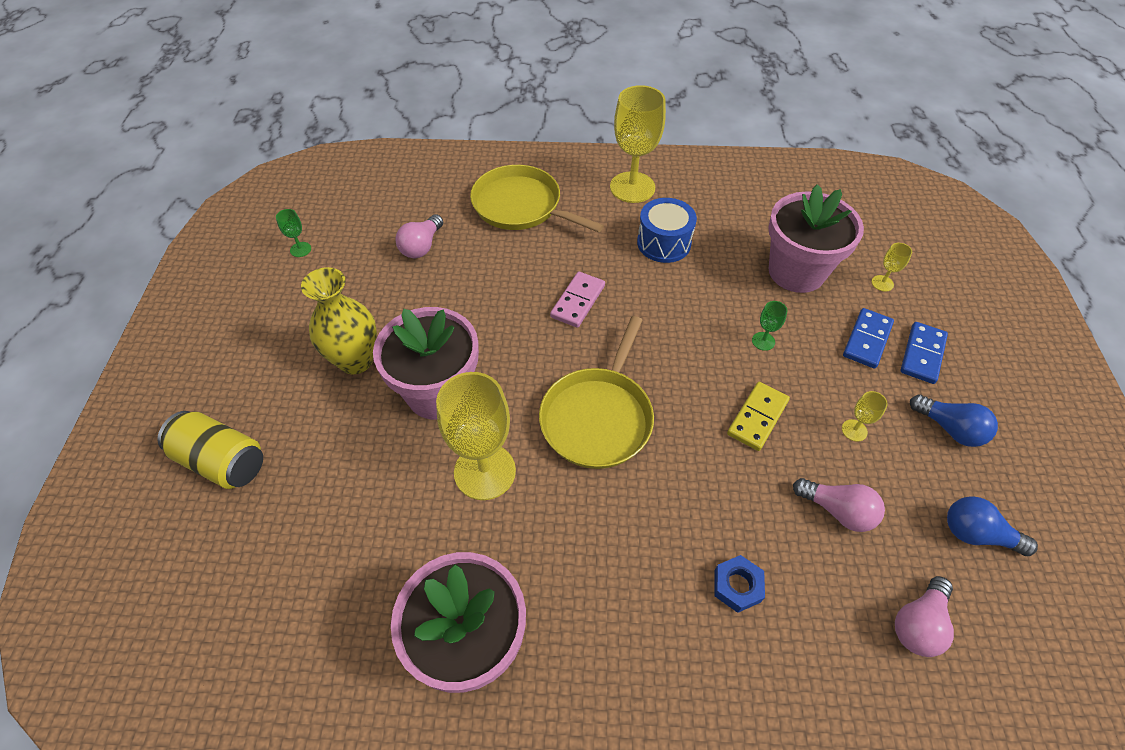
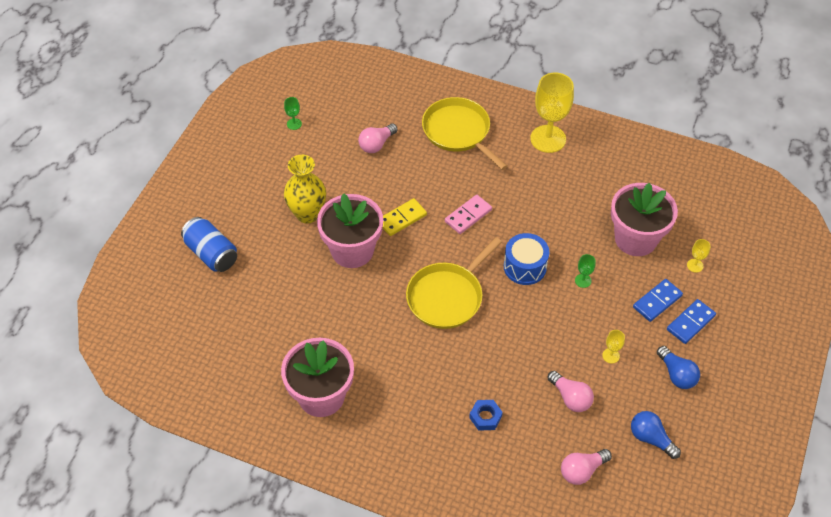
camera: 20 degrees right, 0 degrees up
yellow can [157,411,263,489] -> blue can [181,217,237,272]
yellow goblet [436,372,516,500] -> none
blue drum [637,198,697,263] -> blue drum moved to [504,233,549,285]
yellow domino [727,382,790,451] -> yellow domino moved to [383,198,427,236]

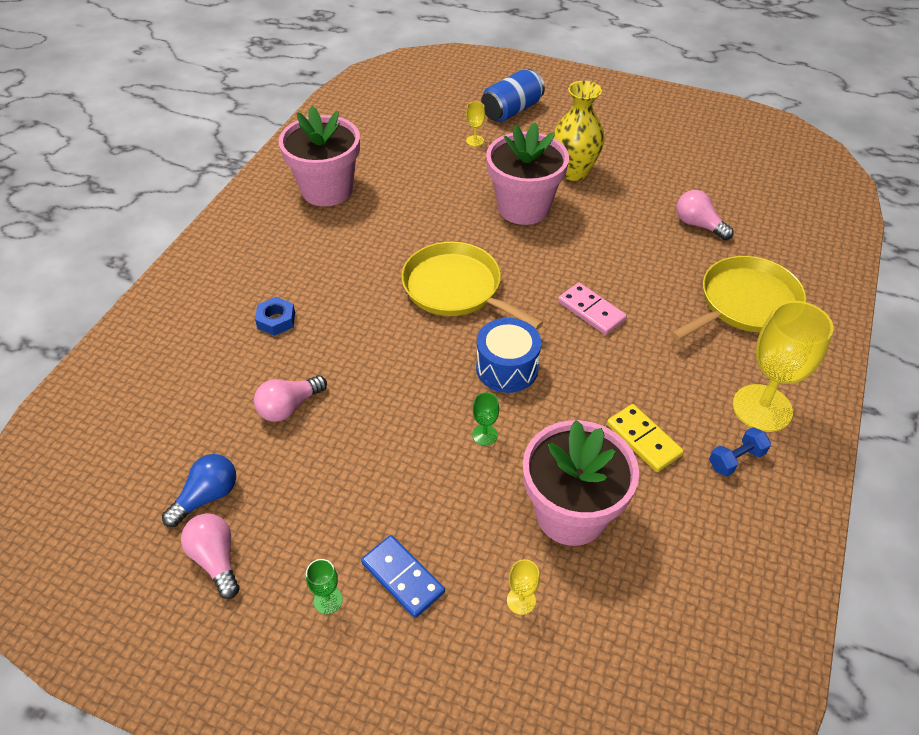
camera: 90 degrees right, 5 degrees down
green goblet [284,97,302,130] -> green goblet moved to [306,559,343,614]
yellow domino [383,198,427,236] -> yellow domino moved to [607,404,684,472]
pink light bulb [561,449,612,485] -> pink light bulb moved to [181,513,239,599]
yellow goblet [602,330,625,363] -> yellow goblet moved to [466,101,485,146]
blue domino [633,279,683,322] -> none
blue light bulb [657,346,700,389] -> none
none -> blue dumbbell [709,427,771,476]

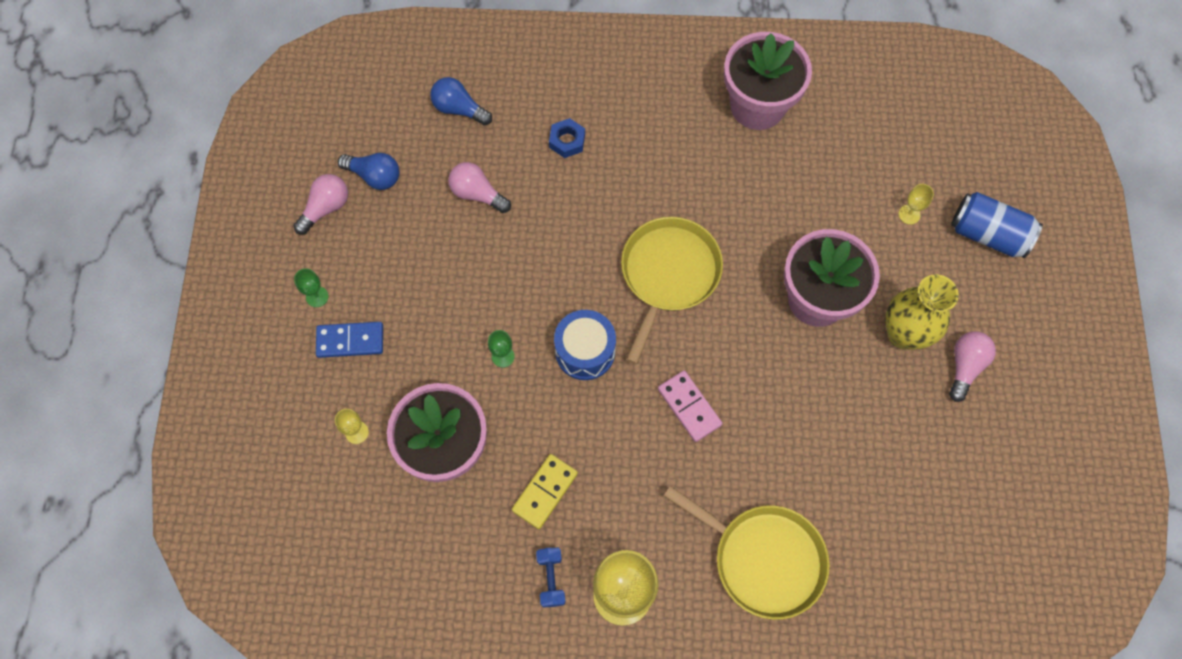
camera: 70 degrees right, 20 degrees up
blue domino [361,535,445,618] -> blue domino turned 60 degrees clockwise [316,322,383,358]
pink domino [558,282,627,335] -> pink domino turned 60 degrees counterclockwise [658,371,723,442]
pink light bulb [676,190,734,240] -> pink light bulb moved to [949,332,996,402]
blue dumbbell [709,427,771,476] -> blue dumbbell turned 45 degrees clockwise [536,548,566,607]
none -> blue light bulb [430,77,492,126]

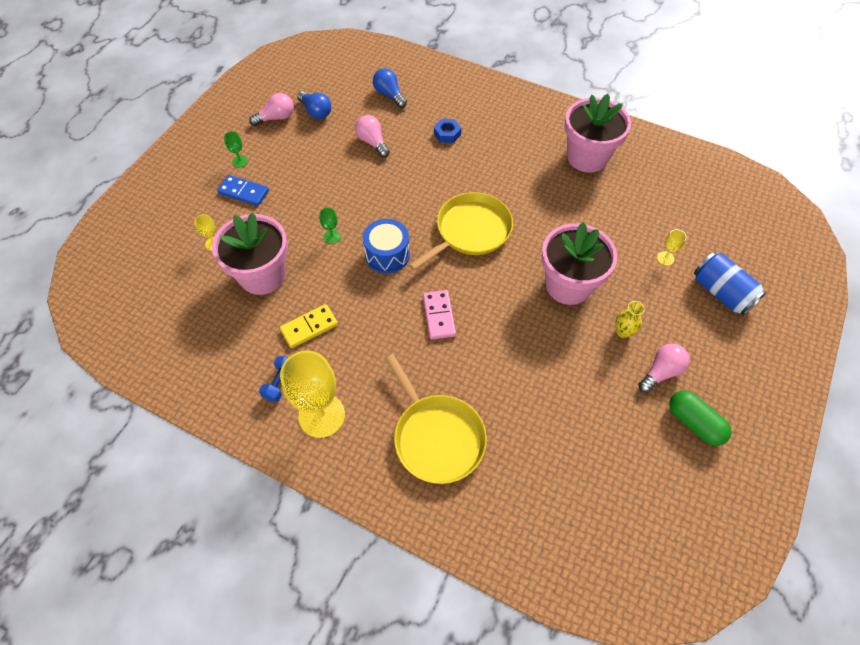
camera: 25 degrees right, 10 degrees down
yellow vase [885,274,959,350] -> yellow vase [615,301,645,338], size x0.52
none -> green capsule [669,390,732,446]

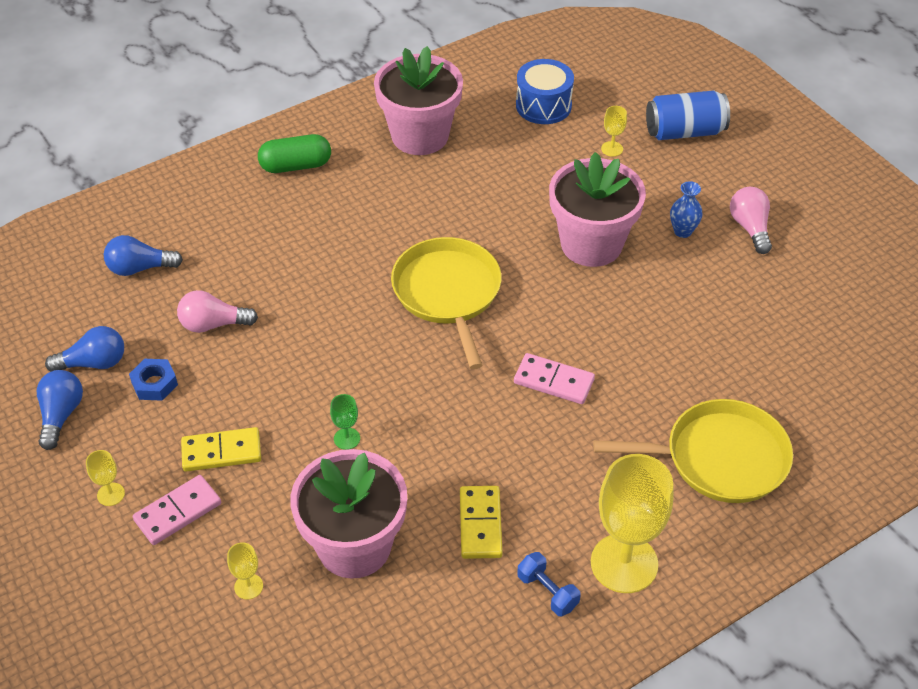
camera: 60 degrees left, 10 degrees down
blue domino [217,175,269,206] -> pink domino [133,475,221,545]
green goblet [224,131,248,167] -> yellow goblet [86,450,125,506]
pink light bulb [249,93,294,126] -> blue light bulb [37,370,83,450]
blue drum [363,219,410,273] -> blue drum moved to [516,59,574,124]
blue nut [434,119,461,143] -> blue nut moved to [129,359,178,401]
yellow vase [615,301,645,338] -> blue vase [670,181,703,238]
green capsule [669,390,732,446] -> green capsule moved to [258,134,331,173]
none -> yellow domino [181,427,261,472]

